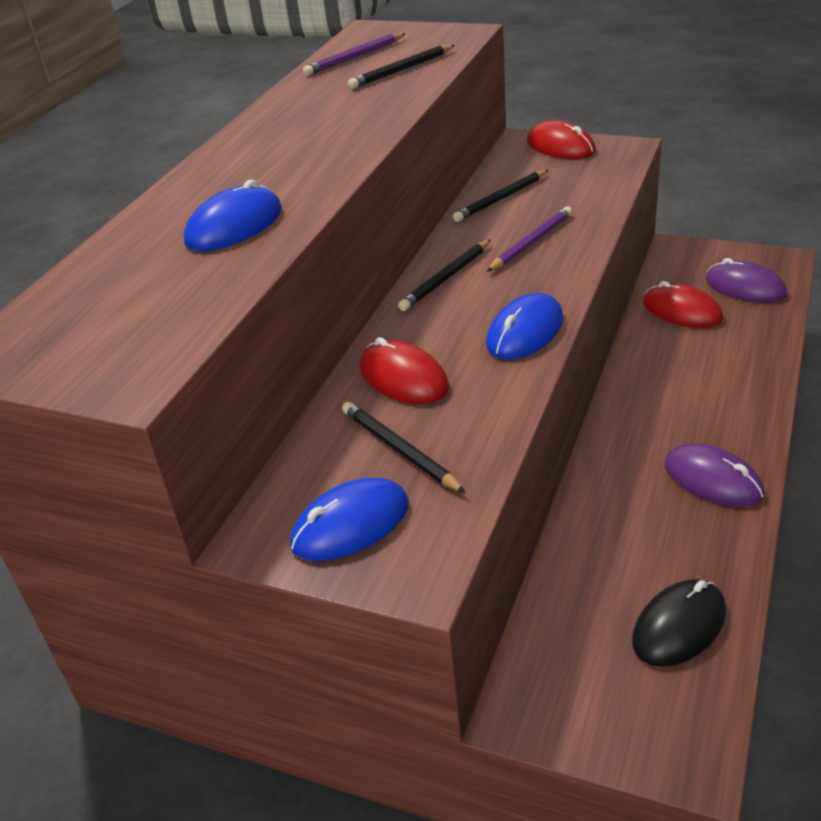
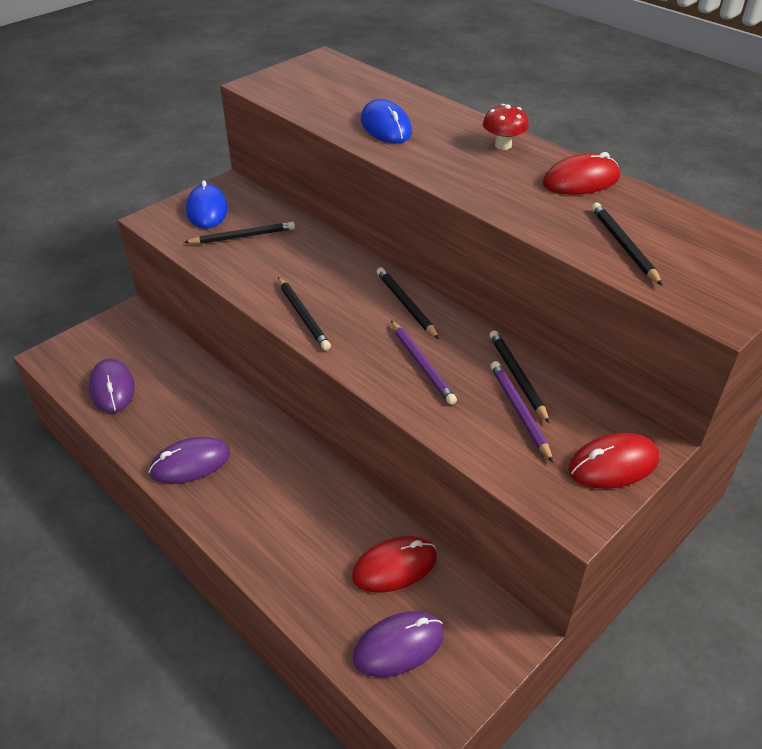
camera: 110 degrees right, 5 degrees up
purple pencil [303,33,406,76] -> purple pencil moved to [490,361,553,462]
red mouse [359,337,449,404] -> red mouse moved to [543,152,620,195]
blue mouse [486,293,564,360] -> black pencil [278,277,331,350]
black mouse [632,579,726,667] -> purple mouse [89,358,135,413]
none -> red mushroom [483,104,529,150]

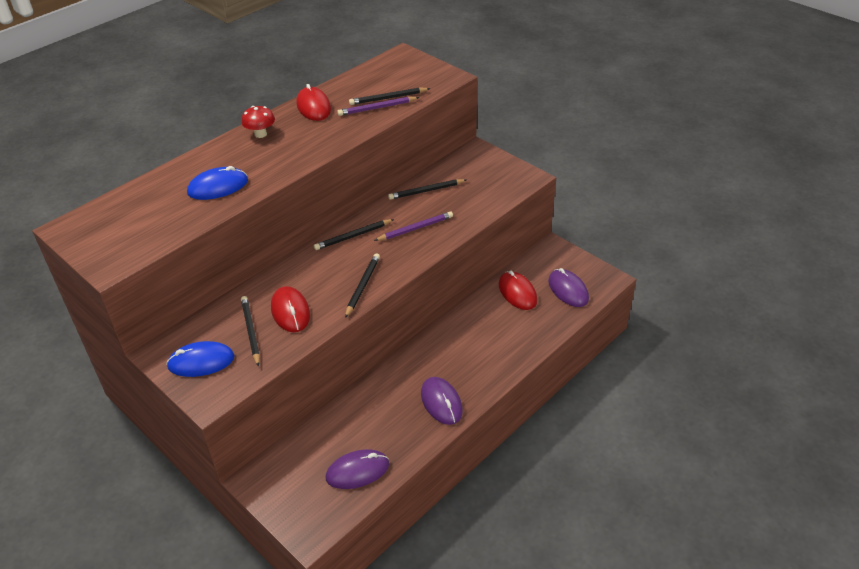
camera: 90 degrees left, 0 degrees up
black pencil [278,277,331,350] -> black pencil turned 45 degrees counterclockwise [345,253,380,318]
purple pencil [490,361,553,462] -> purple pencil moved to [337,97,420,116]
red mouse [568,433,659,489] -> red mouse moved to [271,286,310,332]

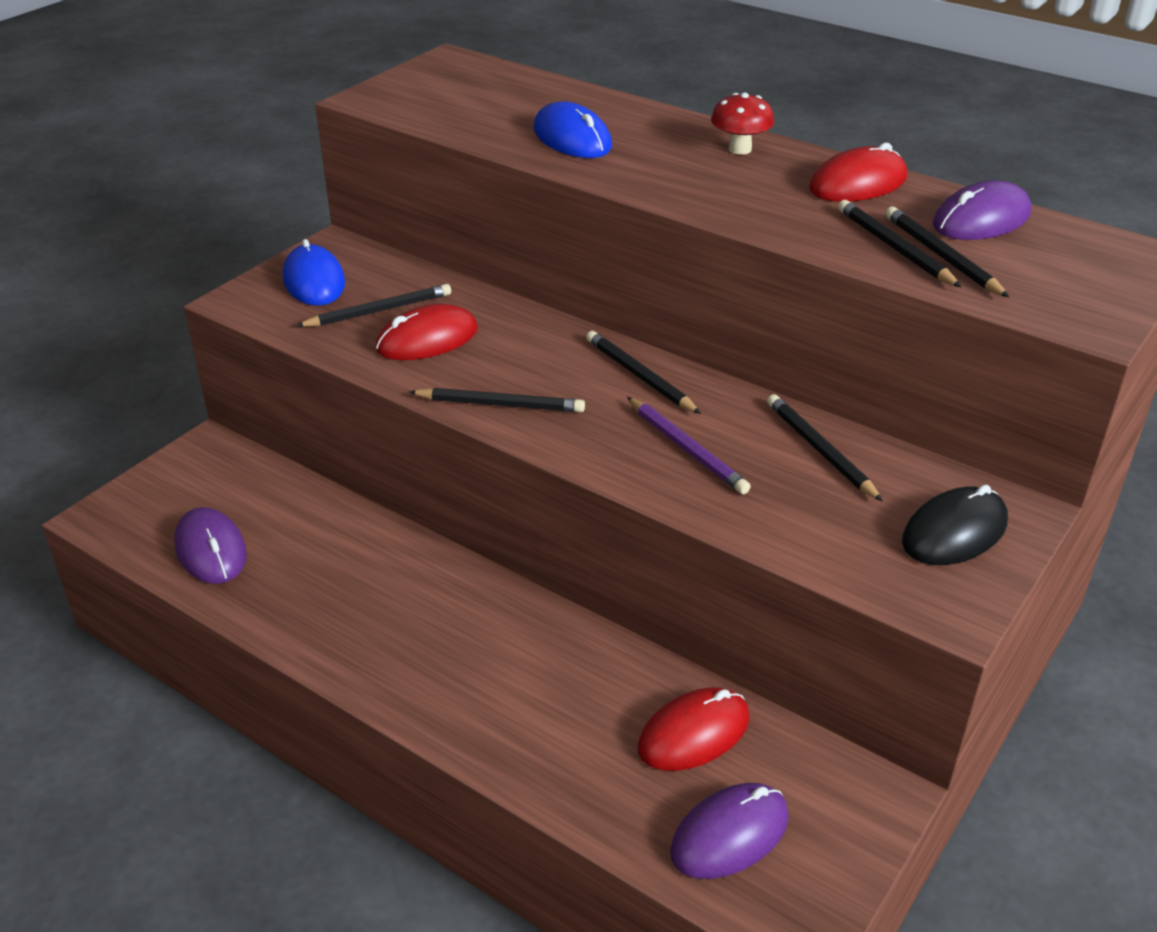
camera: 80 degrees right, 5 degrees down
purple pencil [337,97,420,116] -> black pencil [838,200,962,287]
purple mouse [421,377,463,425] -> purple mouse moved to [933,180,1031,240]
none -> black mouse [902,485,1008,565]

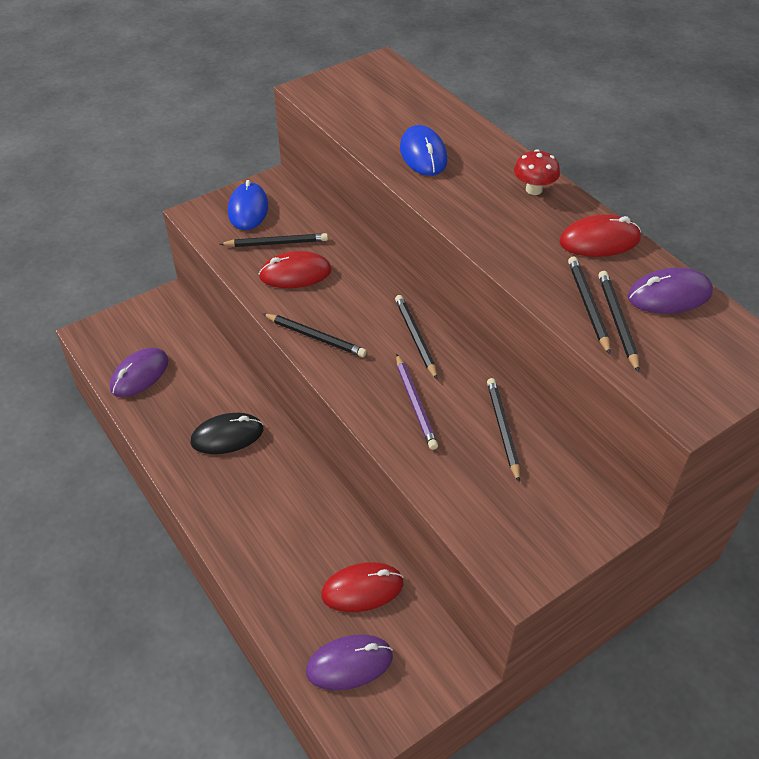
camera: 20 degrees right, 10 degrees up
purple mouse [174,507,247,584] -> purple mouse turned 45 degrees clockwise [110,348,168,397]
black mouse [902,485,1008,565] -> black mouse moved to [190,413,263,454]

